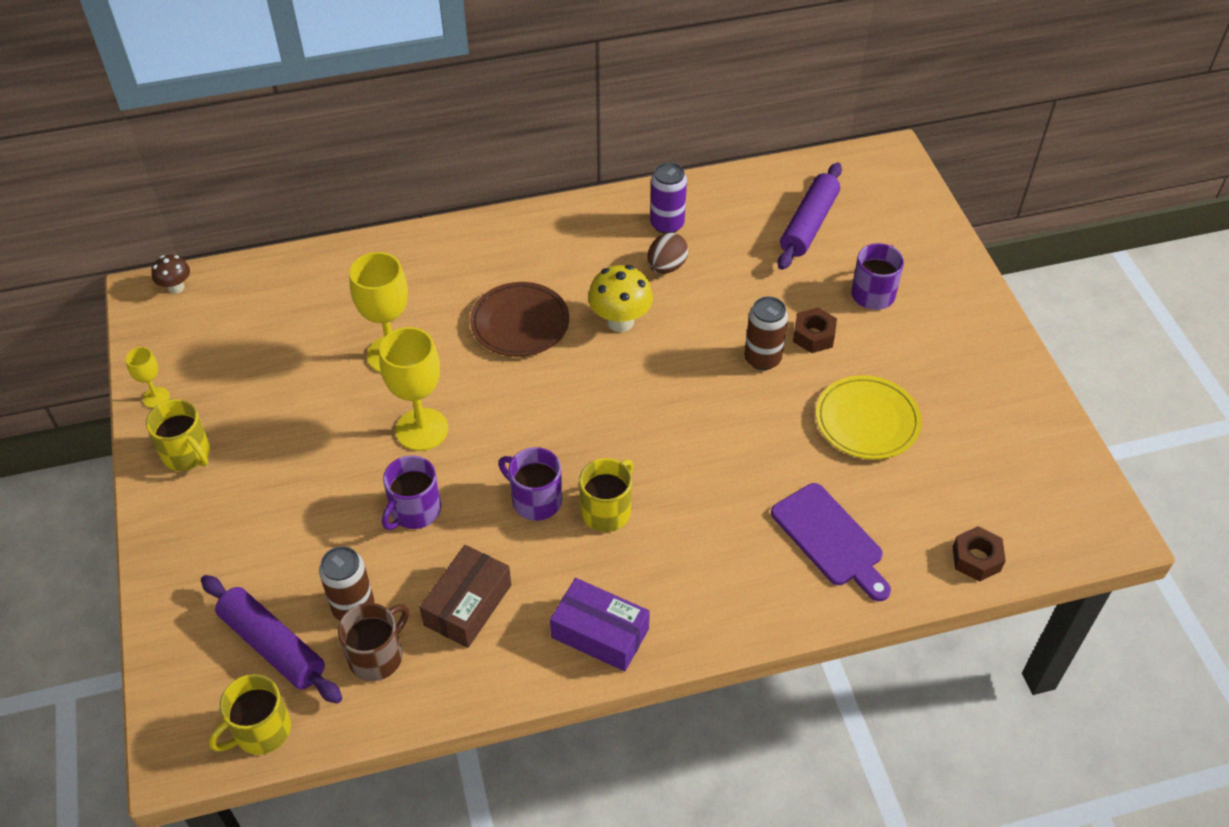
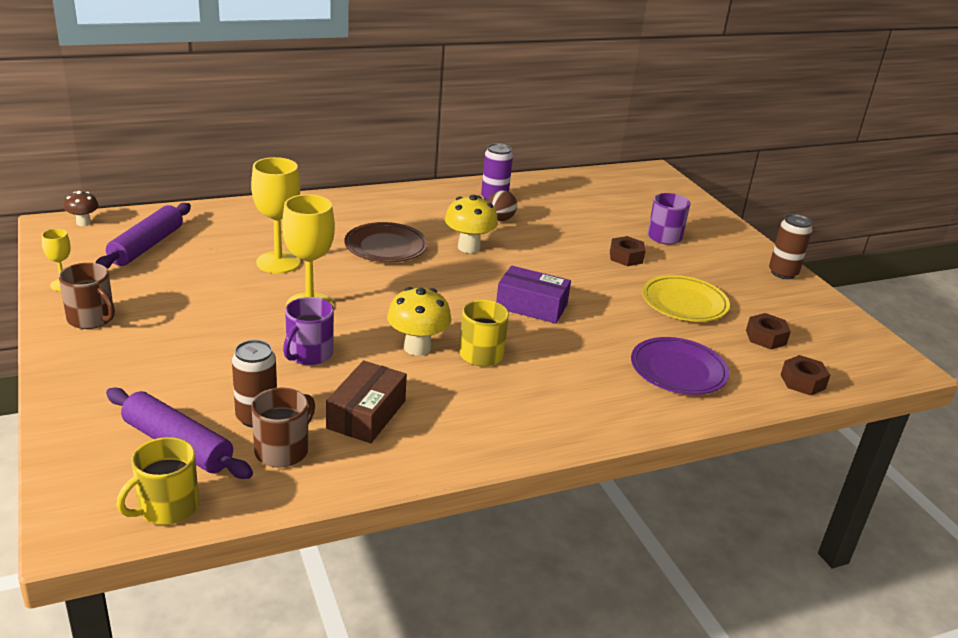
camera: 10 degrees left, 20 degrees down
yellow mug [146,399,210,471] -> brown mug [59,263,115,329]
purple mug [498,447,562,521] -> yellow mushroom [387,287,451,356]
purple box [550,578,650,671] -> purple box moved to [496,266,571,324]
brown can [744,296,788,370] -> brown can moved to [769,214,812,279]
purple cutting board [771,483,891,601] -> purple plate [631,337,729,395]
purple rolling pin [778,162,842,270] -> purple rolling pin moved to [96,203,191,269]
none -> brown nut [746,313,791,349]

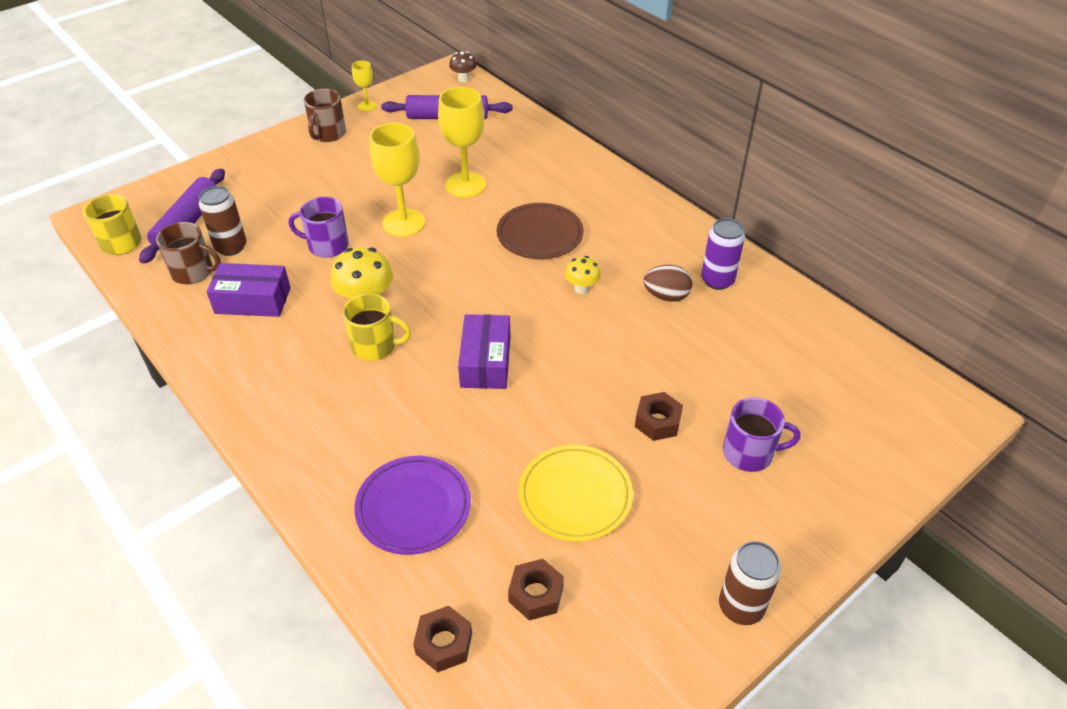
camera: 75 degrees right, 15 degrees up
brown box [326,360,407,443] -> purple box [207,263,291,317]
yellow mushroom [445,195,498,253] -> yellow mushroom [565,256,601,294], size x0.60

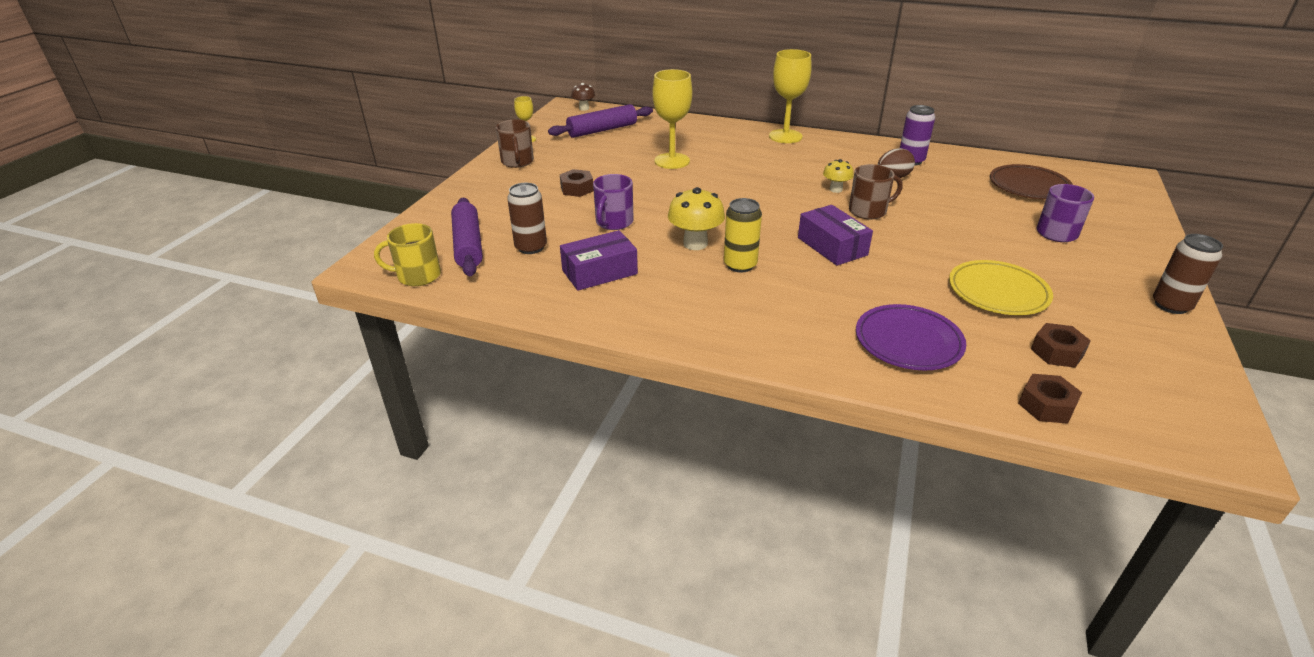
camera: 30 degrees left, 10 degrees down
brown mug [156,222,221,285] -> brown mug moved to [849,164,902,220]
purple mug [289,197,349,258] -> purple mug turned 45 degrees counterclockwise [593,174,634,230]
yellow mug [343,293,411,361] -> yellow can [724,198,762,272]
yellow goblet [370,123,425,237] -> yellow goblet moved to [769,49,811,143]
brown plate [497,203,584,259] -> brown plate moved to [990,164,1073,199]
brown nut [635,392,683,441] -> brown nut moved to [560,169,594,197]

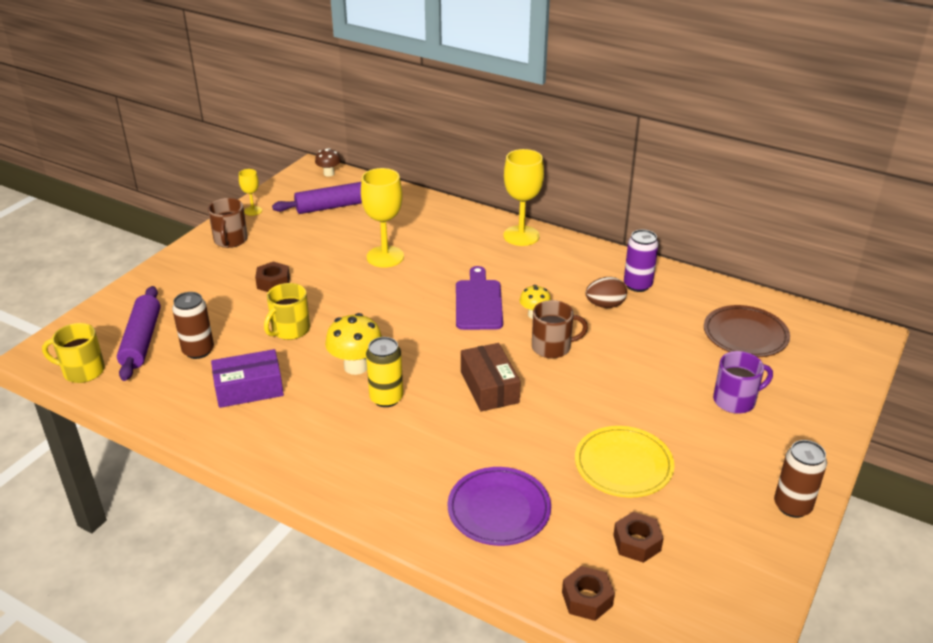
camera: 10 degrees right, 0 degrees up
purple mug [593,174,634,230] -> yellow mug [264,283,310,340]
purple box [798,205,873,266] -> brown box [461,343,521,411]
none -> purple cutting board [456,266,503,330]

